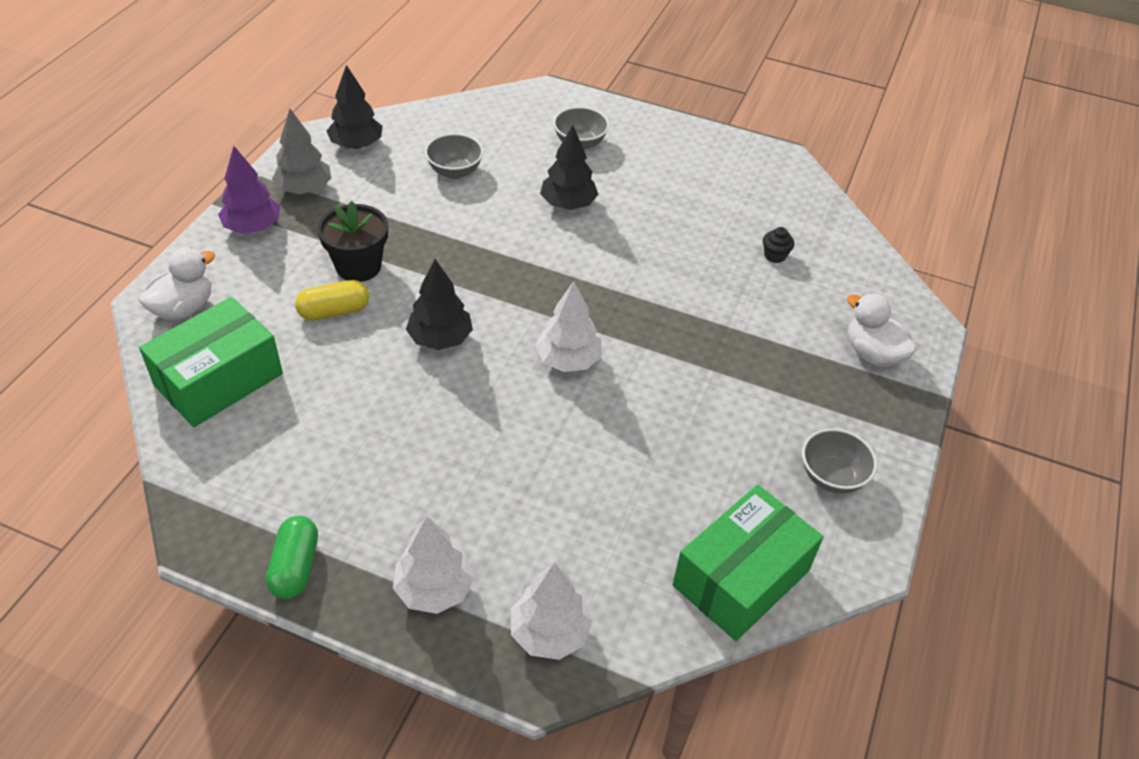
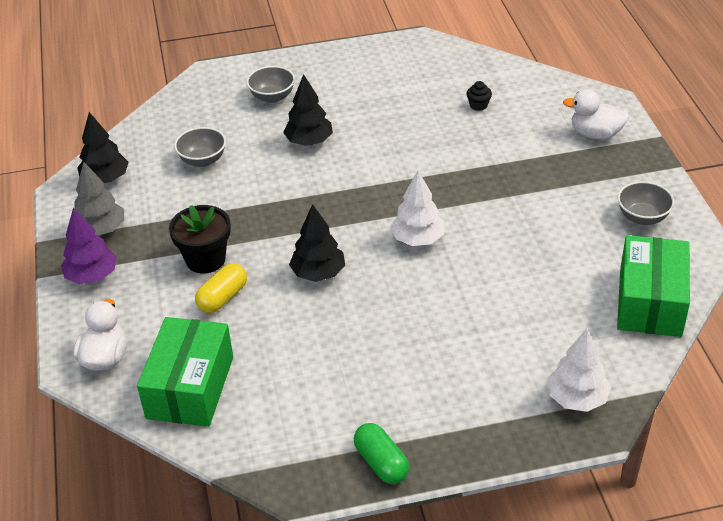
camera: 30 degrees left, 5 degrees down
white tree [393,516,474,614] -> none

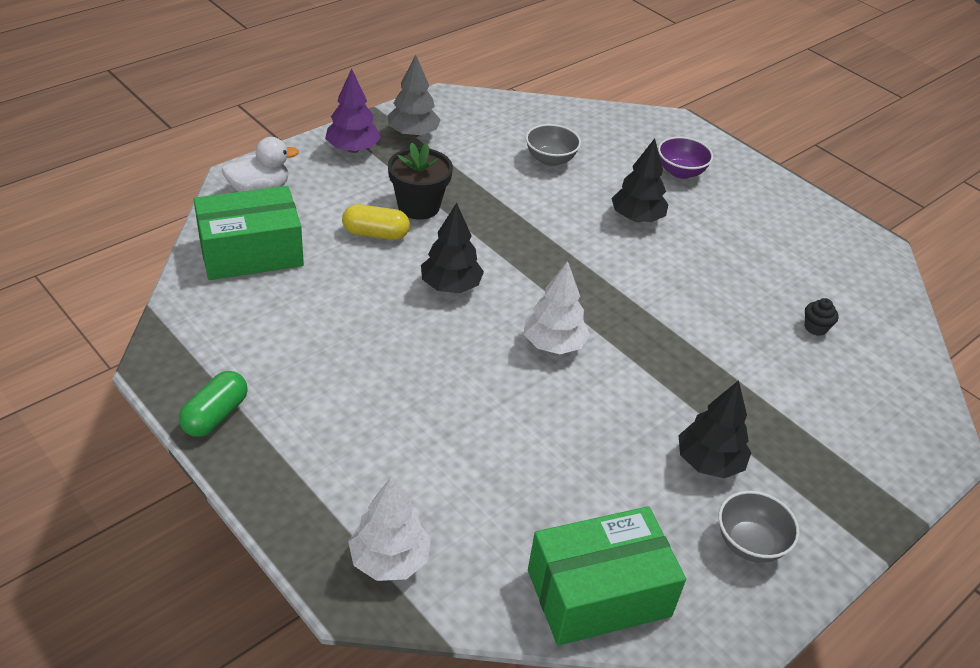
camera: 55 degrees right, 0 degrees up
black tree [77,112,128,183] -> black tree moved to [678,380,752,478]
grey bowl [247,66,295,103] -> purple bowl [658,137,713,179]
white duck [563,89,629,139] -> none

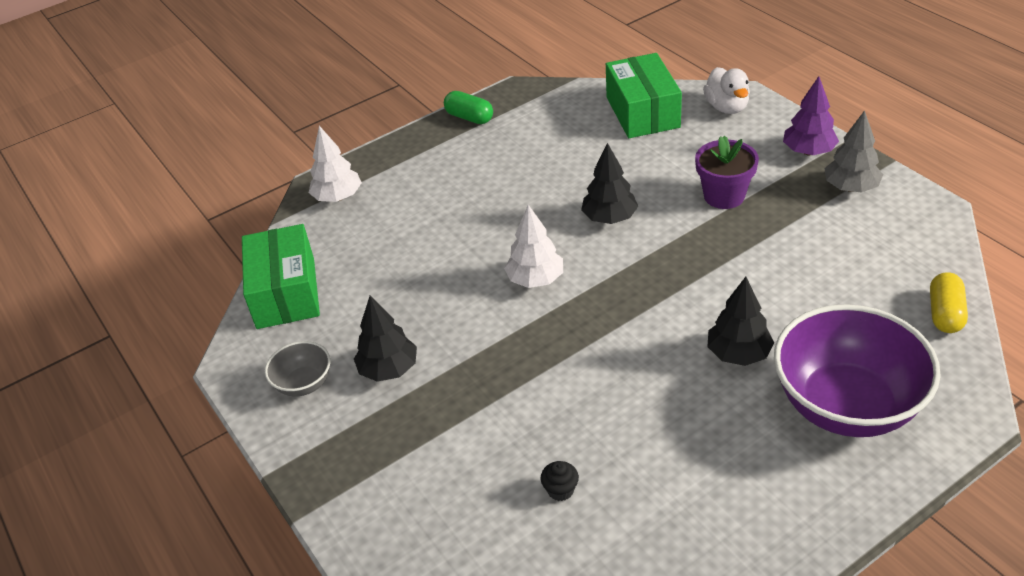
camera: 105 degrees right, 0 degrees up
yellow capsule [342,204,410,240] -> yellow capsule moved to [930,272,968,333]
black flower pot [388,143,453,220] -> purple flower pot [695,135,759,209]
grey bowl [526,124,581,166] -> none
purple bowl [658,137,713,179] -> purple bowl [774,304,941,437], size x2.17

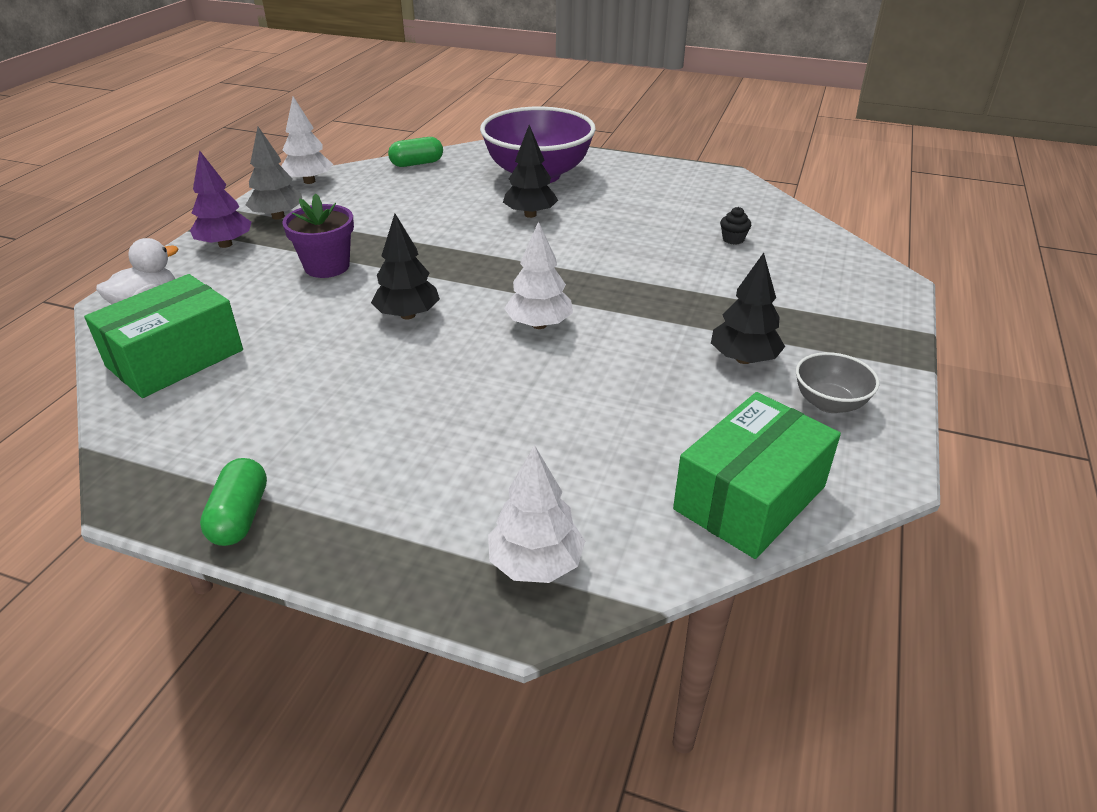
camera: 130 degrees left, 5 degrees down
yellow capsule [930,272,968,333] -> green capsule [388,137,443,167]
none -> white tree [282,96,333,184]

